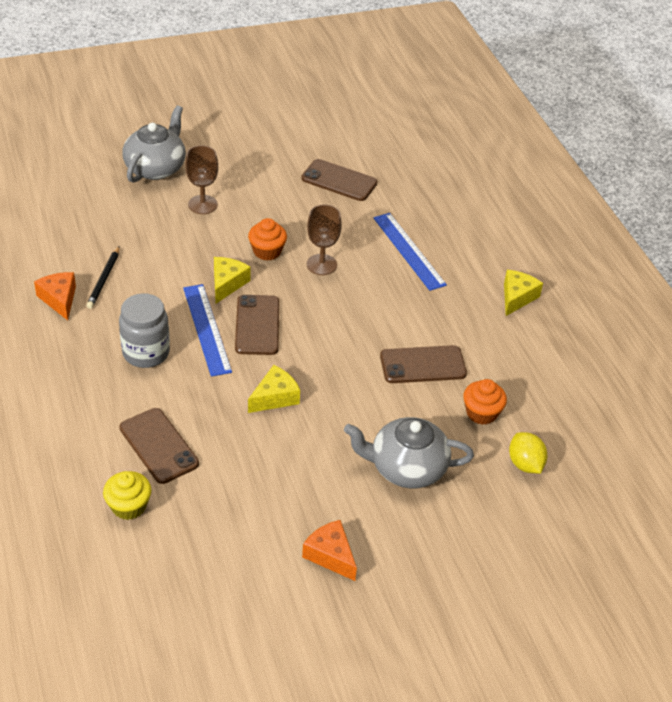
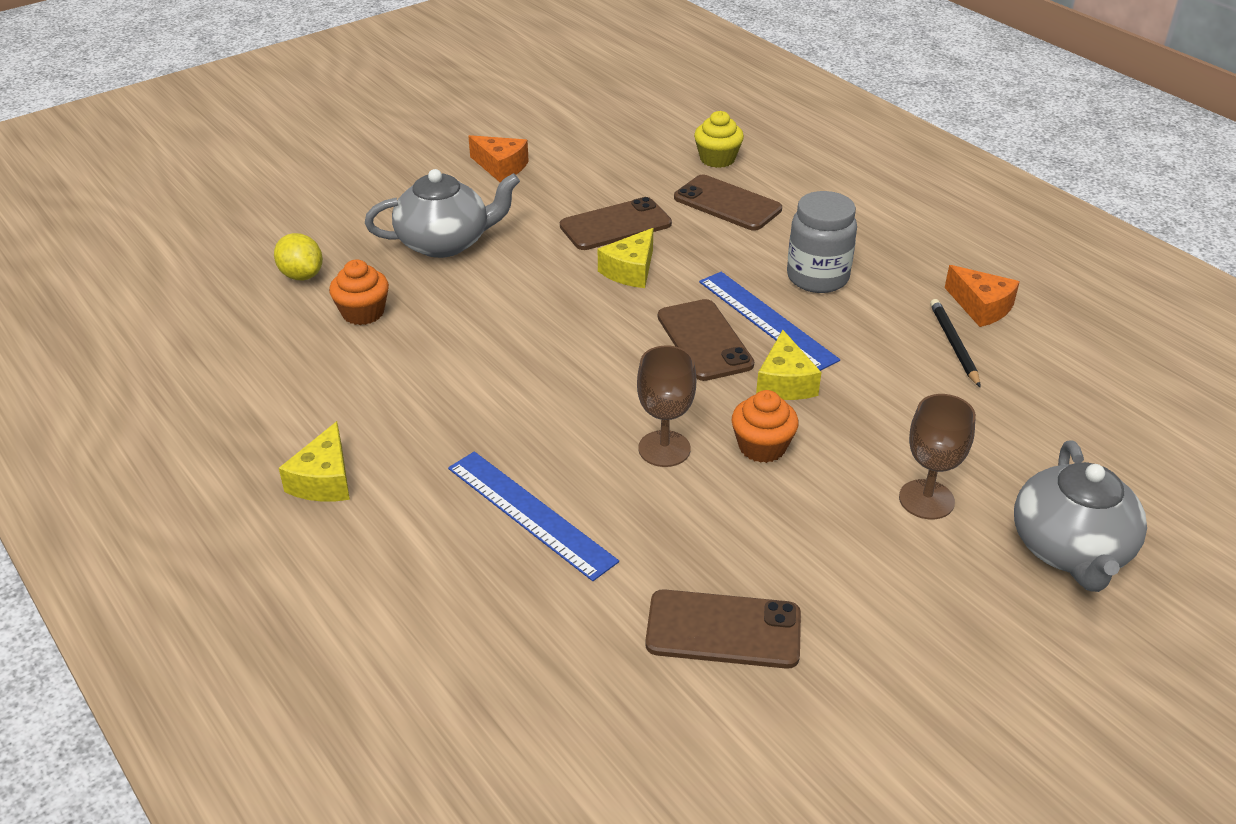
camera: 165 degrees right, 5 degrees down
brown phone [380,345,467,383] -> brown phone moved to [560,197,672,250]

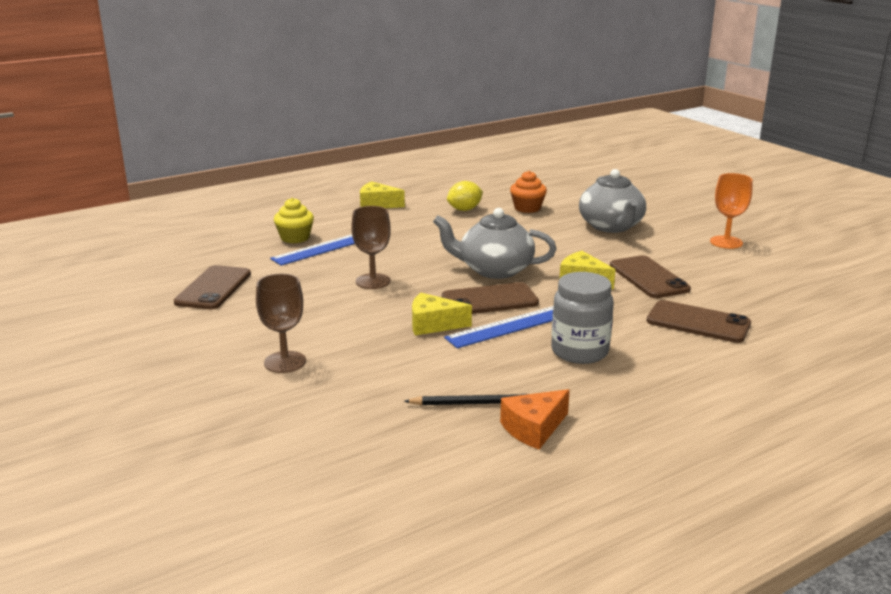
camera: 95 degrees right, 15 degrees down
yellow lemon [274,233,323,280] -> yellow lemon moved to [447,181,483,211]
orange cheese [468,135,529,182] -> orange goblet [710,173,752,249]
brown phone [674,175,782,231] -> brown phone turned 75 degrees clockwise [647,300,751,343]
yellow cupcake [694,111,744,168] -> yellow cupcake moved to [274,198,314,243]
orange cupcake [732,390,799,463] -> none
grey teapot [1014,440,1147,592] -> grey teapot moved to [433,208,557,279]

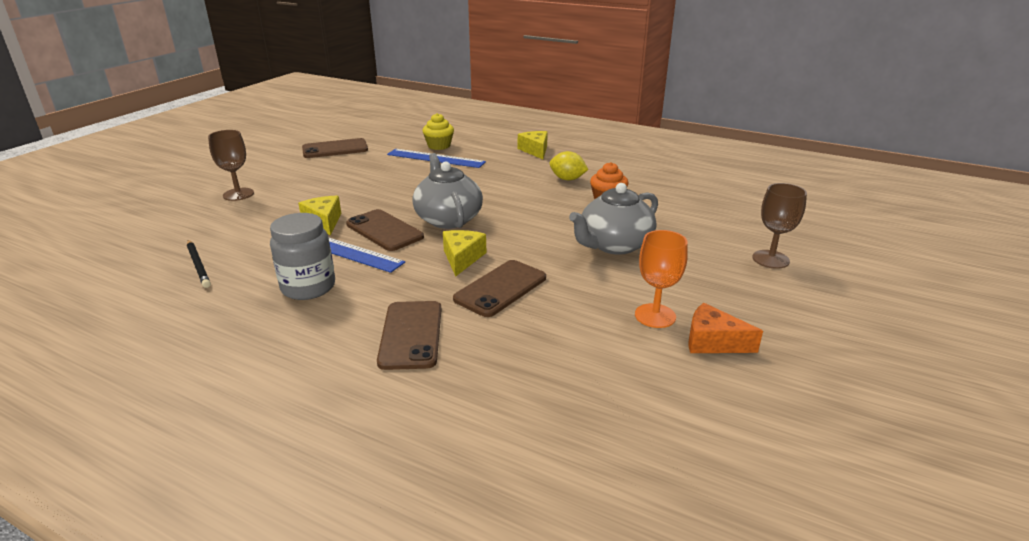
camera: 60 degrees right, 5 degrees up
brown goblet [352,206,391,289] -> brown goblet moved to [752,183,807,269]
orange cheese [500,389,570,450] -> orange cheese moved to [689,303,763,353]

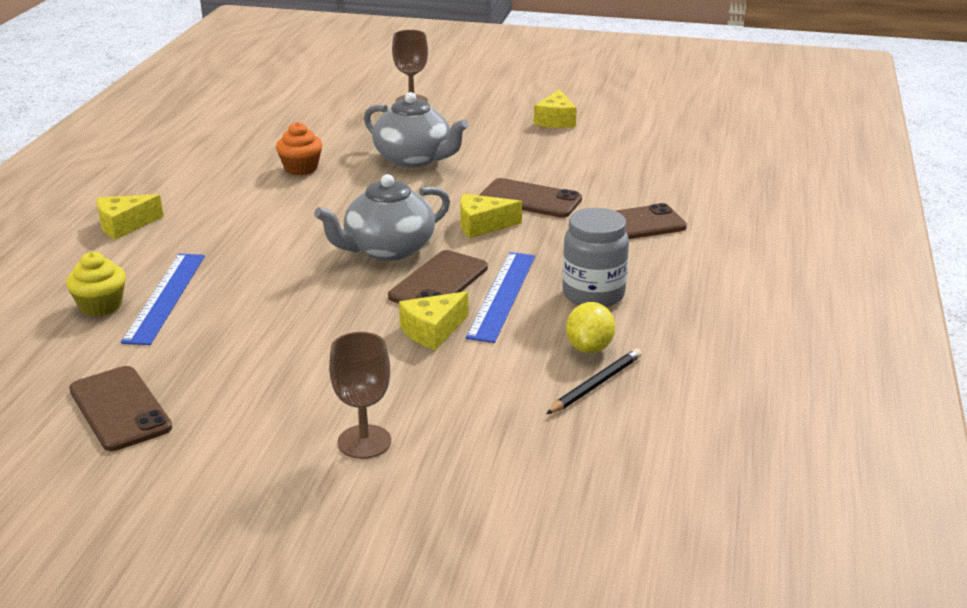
camera: 105 degrees left, 0 degrees up
yellow lemon [550,151,589,180] -> yellow lemon moved to [566,302,615,353]
orange goblet [635,230,688,328] -> none
orange cheese [689,303,763,353] -> yellow cheese [534,89,577,128]

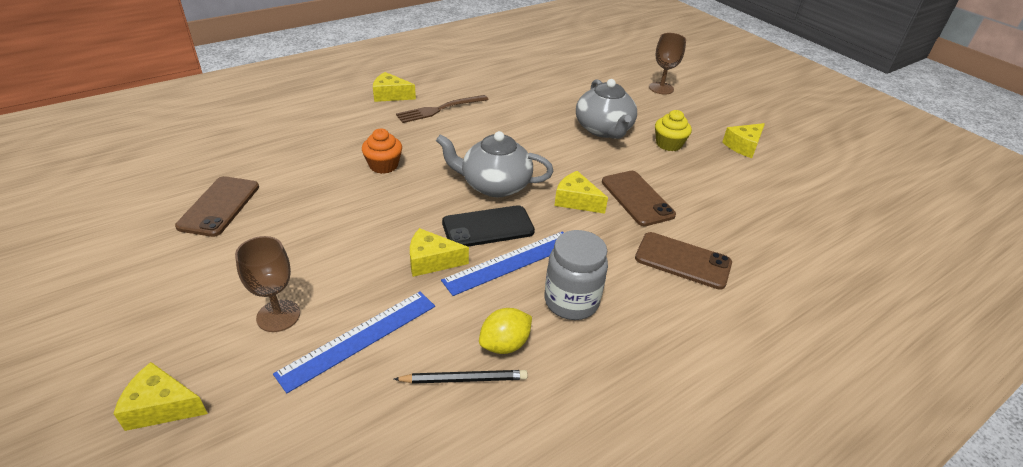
camera: 40 degrees right, 10 degrees up
yellow cupcake [66,252,126,316] -> yellow cupcake moved to [655,110,692,151]
blue ruler [121,254,205,345] -> blue ruler moved to [273,291,435,393]
orange cupcake [276,122,323,175] -> orange cupcake moved to [362,129,402,174]
brown phone [388,250,488,303] -> black phone [442,205,535,247]
none -> yellow cheese [114,362,208,431]
none -> brown fork [396,95,489,123]

